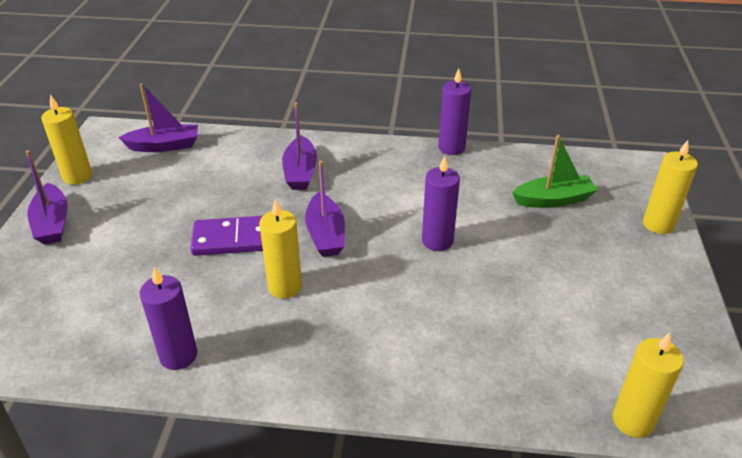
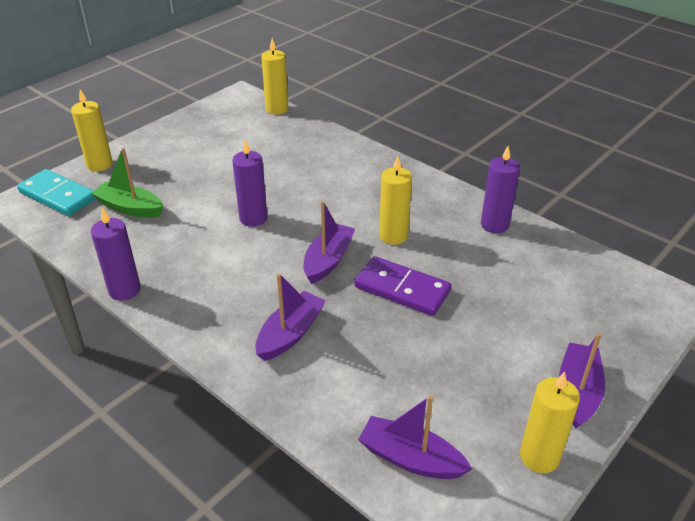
camera: 145 degrees left, 0 degrees up
none -> turquoise domino [17,169,96,216]

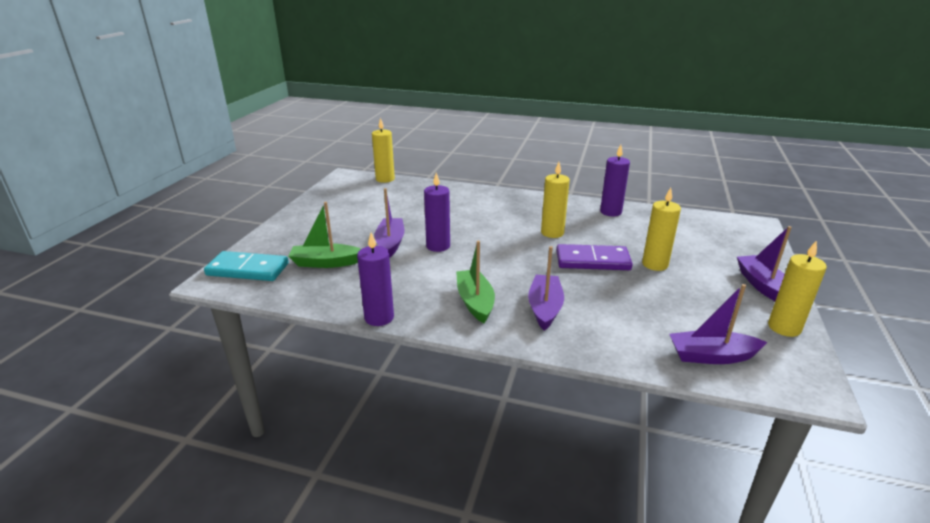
camera: 25 degrees left, 10 degrees down
yellow candle [71,89,113,171] -> yellow candle moved to [642,188,681,271]
purple boat [304,201,355,284] -> purple boat moved to [375,188,404,258]
none -> green boat [456,241,495,323]

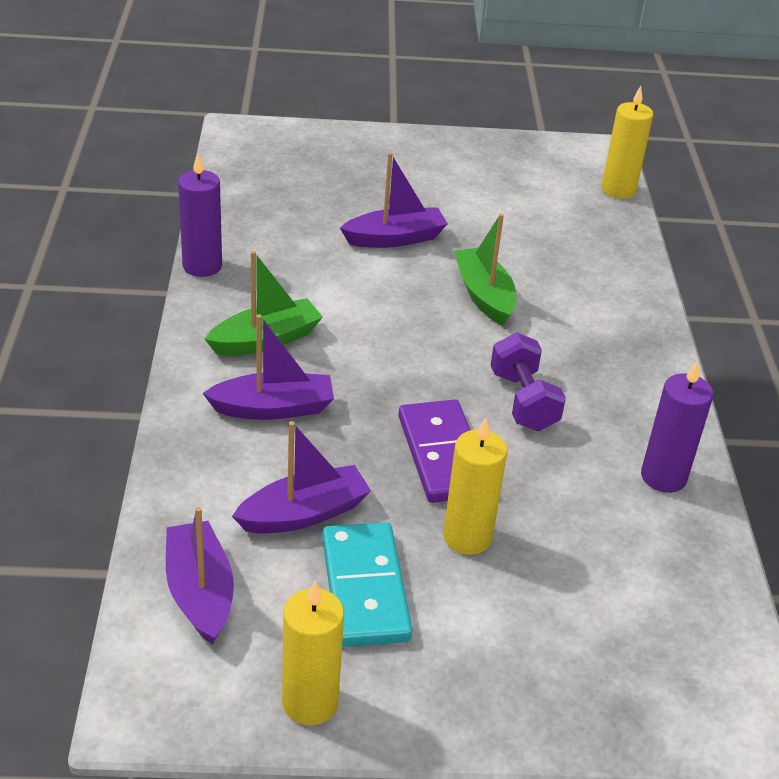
camera: 70 degrees right, 10 degrees up
turquoise domino [204,251,289,281] -> turquoise domino moved to [322,522,412,647]
green boat [288,202,361,268] -> green boat moved to [454,213,516,326]
purple candle [424,172,450,252] -> none
yellow candle [541,162,570,238] -> purple dumbbell [491,333,566,431]
purple boat [737,226,792,301] -> purple boat moved to [232,421,371,534]

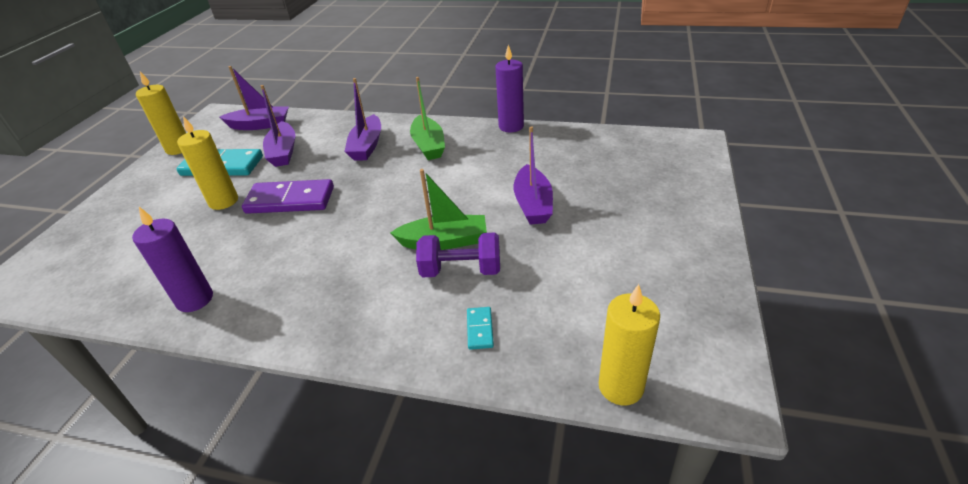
camera: 110 degrees right, 0 degrees up
purple dumbbell [491,333,566,431] -> purple dumbbell moved to [416,232,500,277]
none -> turquoise domino [467,307,494,350]

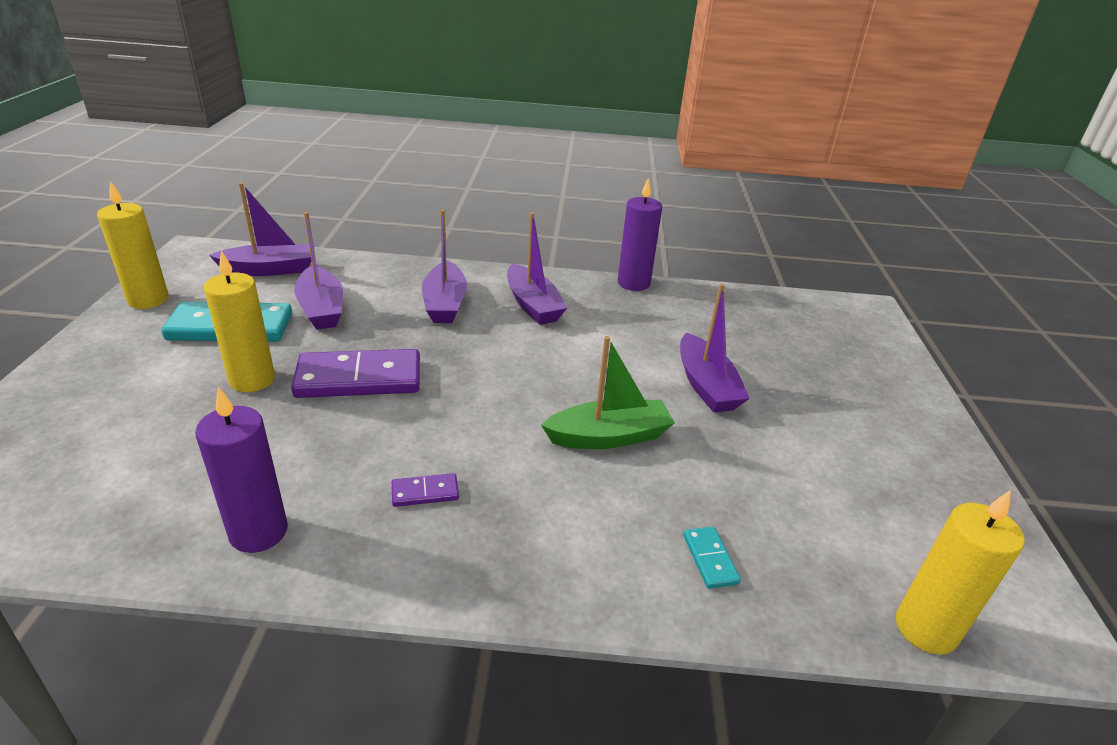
camera: 15 degrees left, 5 degrees down
green boat [410,77,445,160] -> purple boat [507,212,567,325]
purple dumbbell [416,232,500,277] -> none
none -> purple domino [392,473,459,507]

